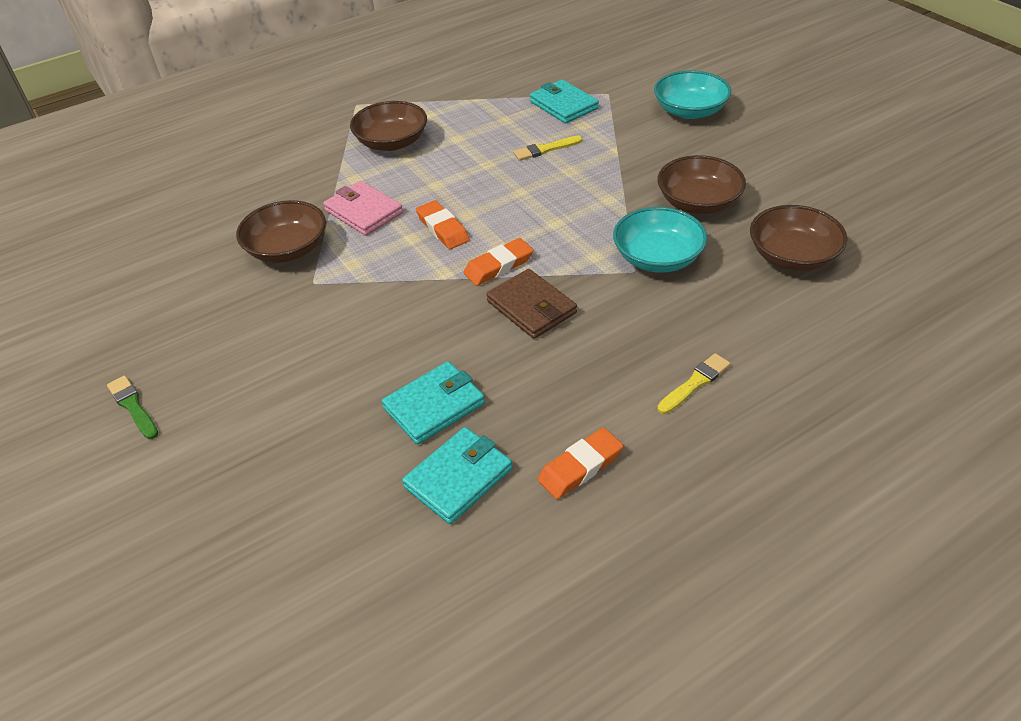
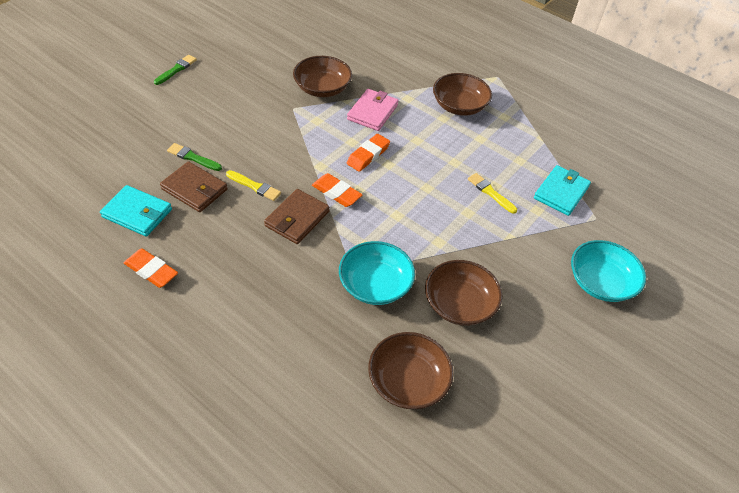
camera: 65 degrees right, 5 degrees up
turquoise wallet [382,361,485,444] -> brown wallet [160,161,228,212]
yellow brush [657,353,731,414] -> yellow brush moved to [226,170,281,201]
none -> green brush [167,143,222,171]

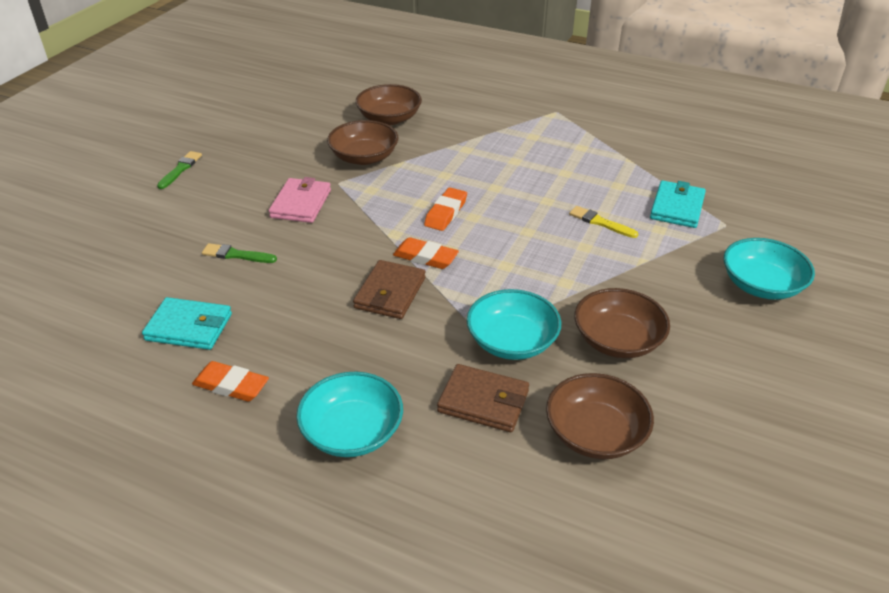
camera: 10 degrees left, 10 degrees down
brown wallet [160,161,228,212] -> brown wallet moved to [437,364,529,432]
yellow brush [226,170,281,201] -> none
pink wallet [347,89,399,131] -> pink wallet moved to [269,177,331,223]
brown bowl [433,73,492,116] -> brown bowl moved to [356,84,422,125]
none -> turquoise bowl [296,372,403,457]

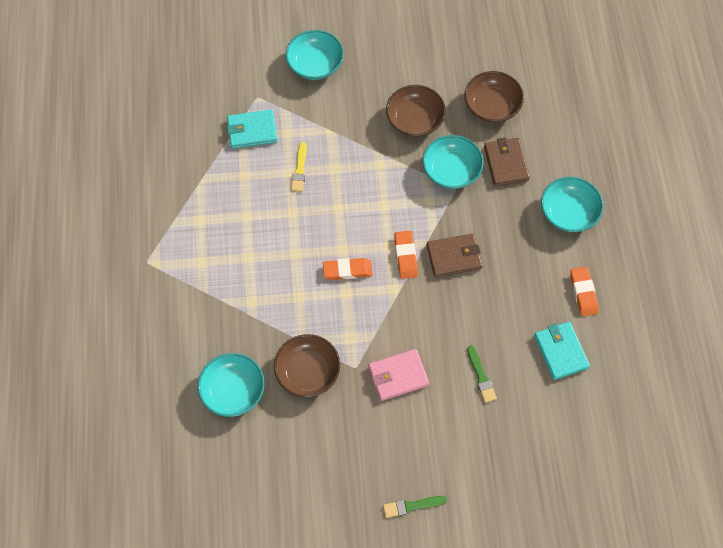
camera: 120 degrees left, 25 degrees up
brown bowl [356,84,422,125] -> turquoise bowl [197,353,265,417]

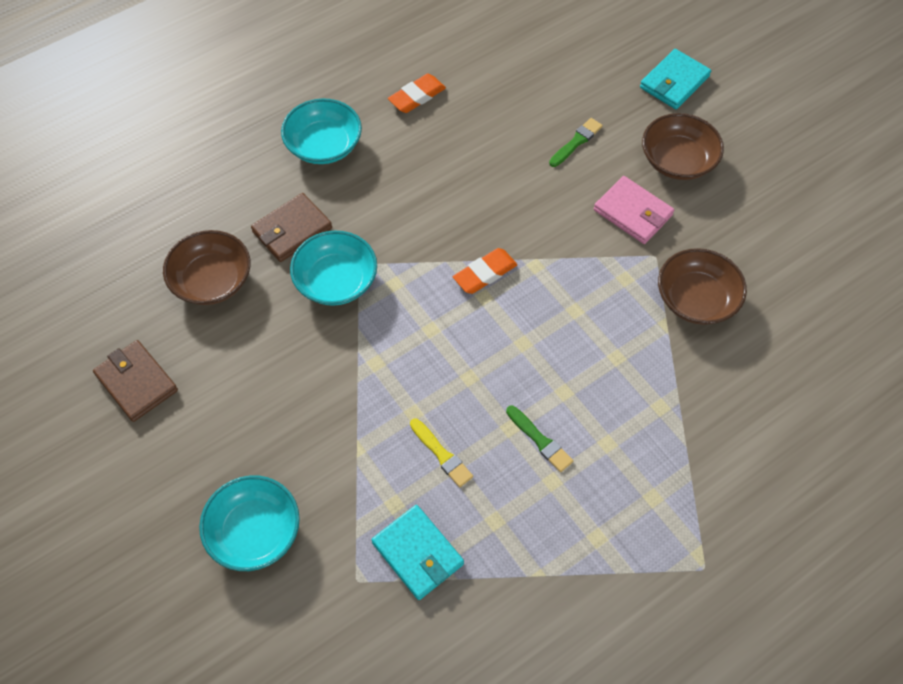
camera: 120 degrees left, 5 degrees down
turquoise bowl [197,353,265,417] -> none
yellow brush [291,142,307,192] -> yellow brush turned 75 degrees clockwise [410,419,473,487]
orange eraser [323,258,373,280] -> none
green brush [383,496,447,518] -> green brush moved to [506,406,573,472]
brown bowl [386,85,446,137] -> brown bowl moved to [642,113,724,180]
brown wallet [427,234,483,277] -> brown wallet moved to [93,340,178,422]
turquoise wallet [534,322,590,380] -> turquoise wallet moved to [640,49,711,109]

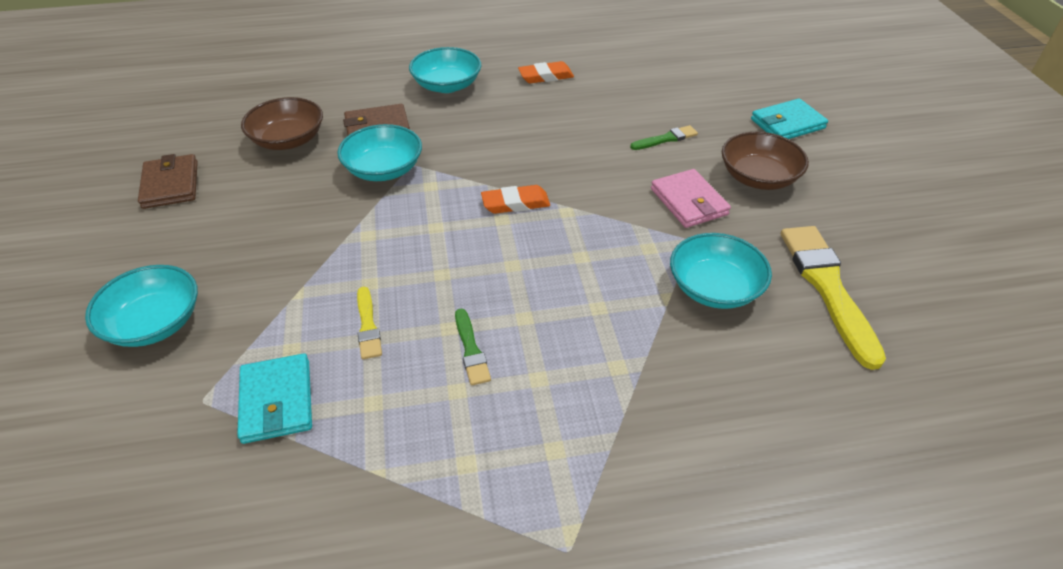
camera: 25 degrees right, 15 degrees down
brown bowl [658,248,747,325] -> turquoise bowl [670,233,772,309]
none -> yellow brush [781,226,886,370]

